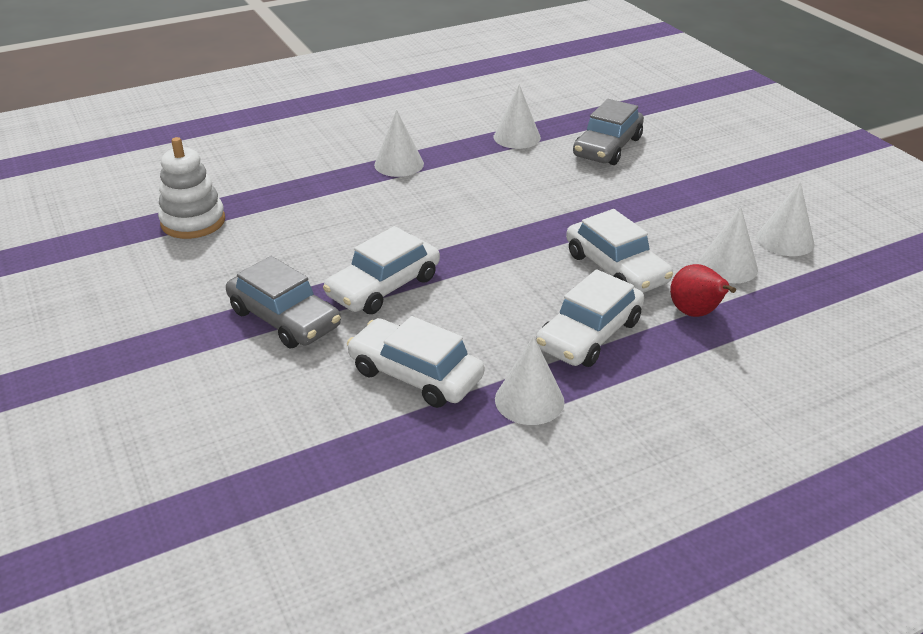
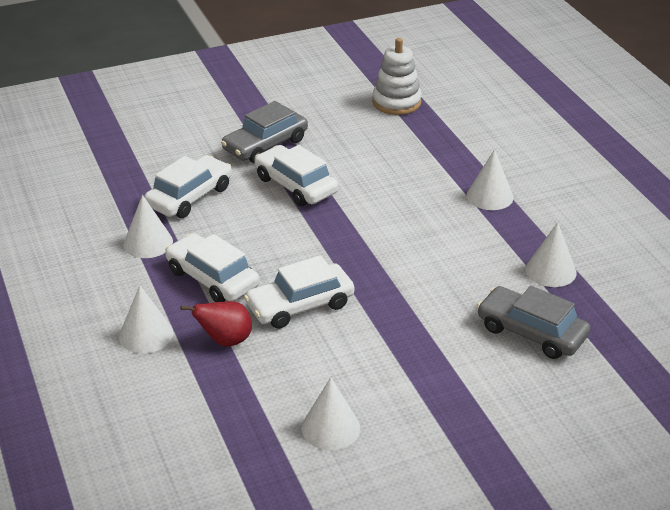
camera: 95 degrees right, 0 degrees up
white cone [698,207,758,283] -> white cone moved to [119,285,173,353]

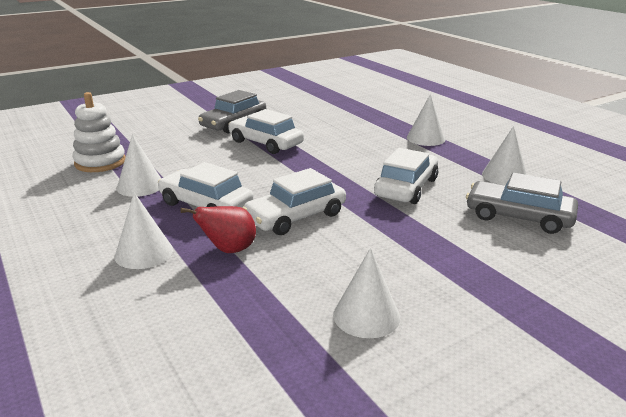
camera: 10 degrees left, 10 degrees down
white car [144,155,232,218] -> white car moved to [374,148,438,204]
white stacking toy [372,38,422,115] -> white stacking toy moved to [72,92,126,172]

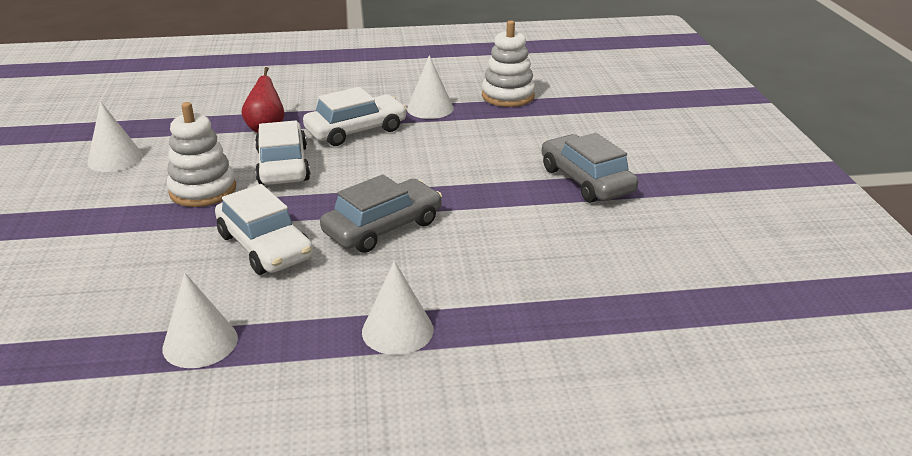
camera: 115 degrees right, 5 degrees up
white cone [114,193,173,269] -> none
white car [228,109,304,154] -> none
grey car [466,173,578,234] -> grey car moved to [320,174,442,253]
none -> white stacking toy [167,102,236,207]

